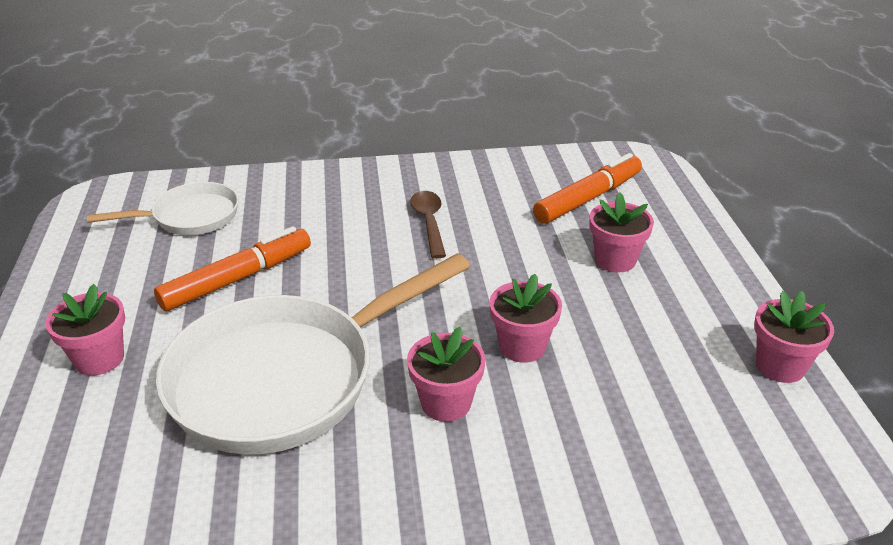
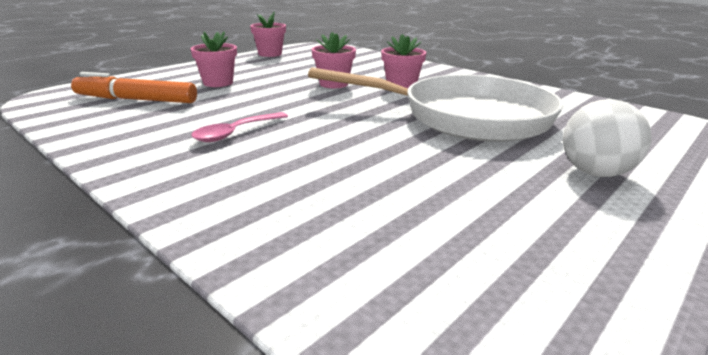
camera: 130 degrees left, 10 degrees down
pink flower pot [45,284,125,376] -> white ball [563,99,652,177]
white pan [87,182,239,235] -> none
orange marker [154,226,311,311] -> none
brown spoon [410,191,446,259] -> pink spoon [191,112,288,142]

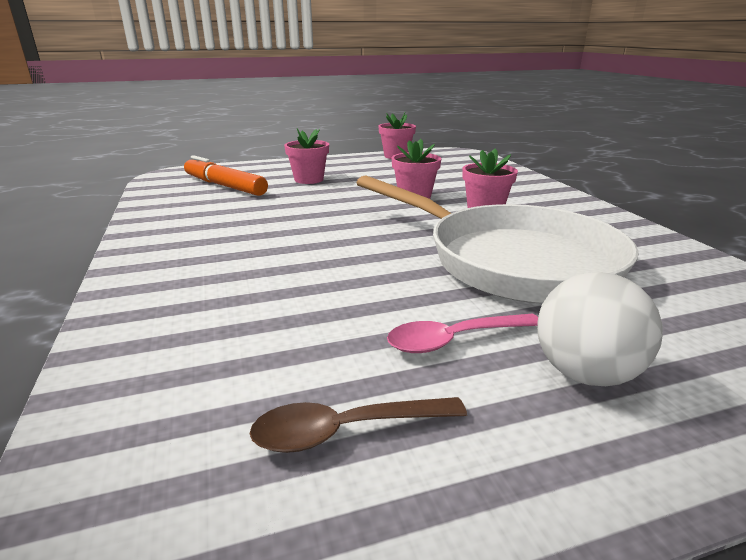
camera: 30 degrees right, 0 degrees up
pink spoon [191,112,288,142] -> pink spoon moved to [387,314,538,353]
none -> brown spoon [249,397,467,453]

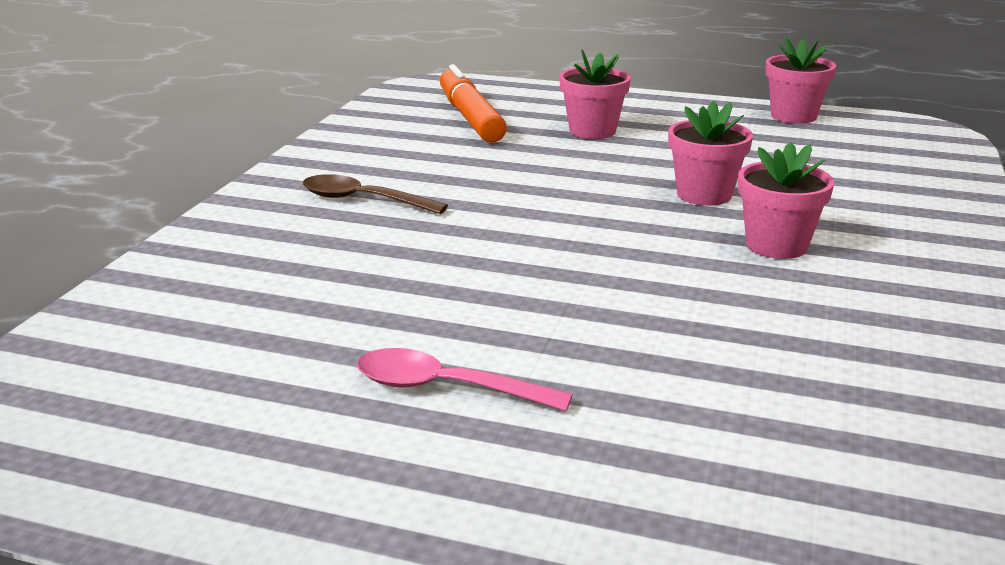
camera: 35 degrees right, 0 degrees up
brown spoon [249,397,467,453] -> brown spoon moved to [303,174,448,214]
white pan [356,175,639,304] -> none
white ball [537,272,663,386] -> none

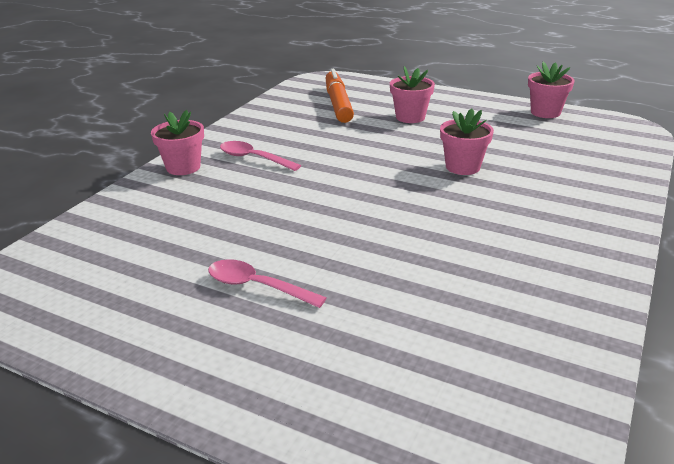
camera: 10 degrees right, 5 degrees up
brown spoon [303,174,448,214] -> pink spoon [220,141,301,171]
pink flower pot [738,142,834,259] -> pink flower pot moved to [151,110,204,175]

